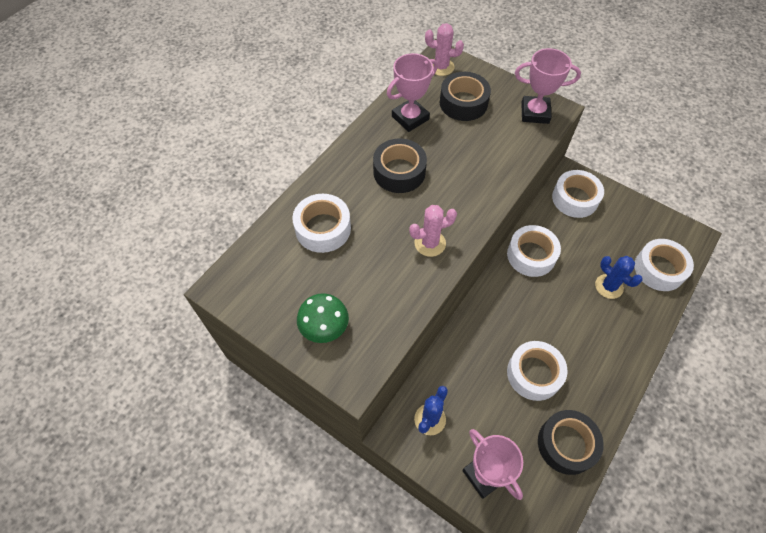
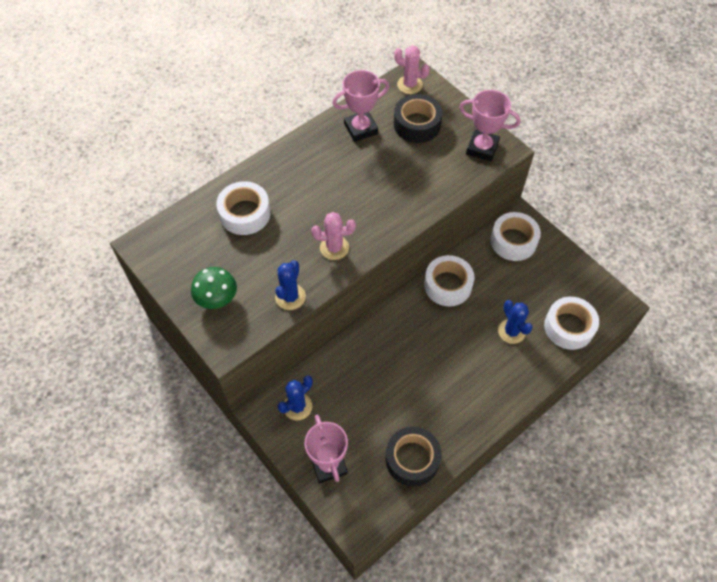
camera: 15 degrees right, 0 degrees up
black tape [373,138,427,193] -> none
white tape [507,341,568,401] -> none
none -> blue cactus [275,260,306,310]

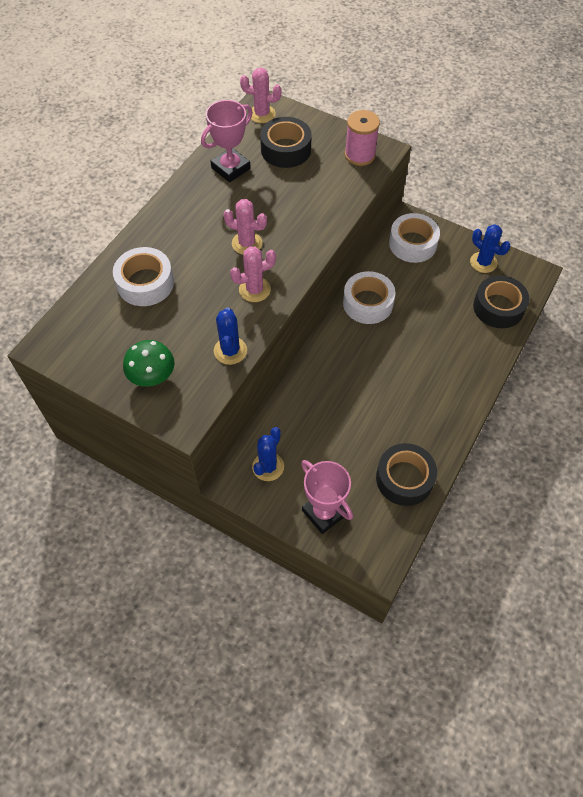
camera: 20 degrees left, 0 degrees up
pink trophy [459,90,520,161] -> pink spool [345,110,380,166]
blue cactus [498,300,533,344] -> blue cactus moved to [470,224,510,273]
white tape [544,297,599,350] -> black tape [473,275,529,328]
none -> pink cactus [223,199,267,255]

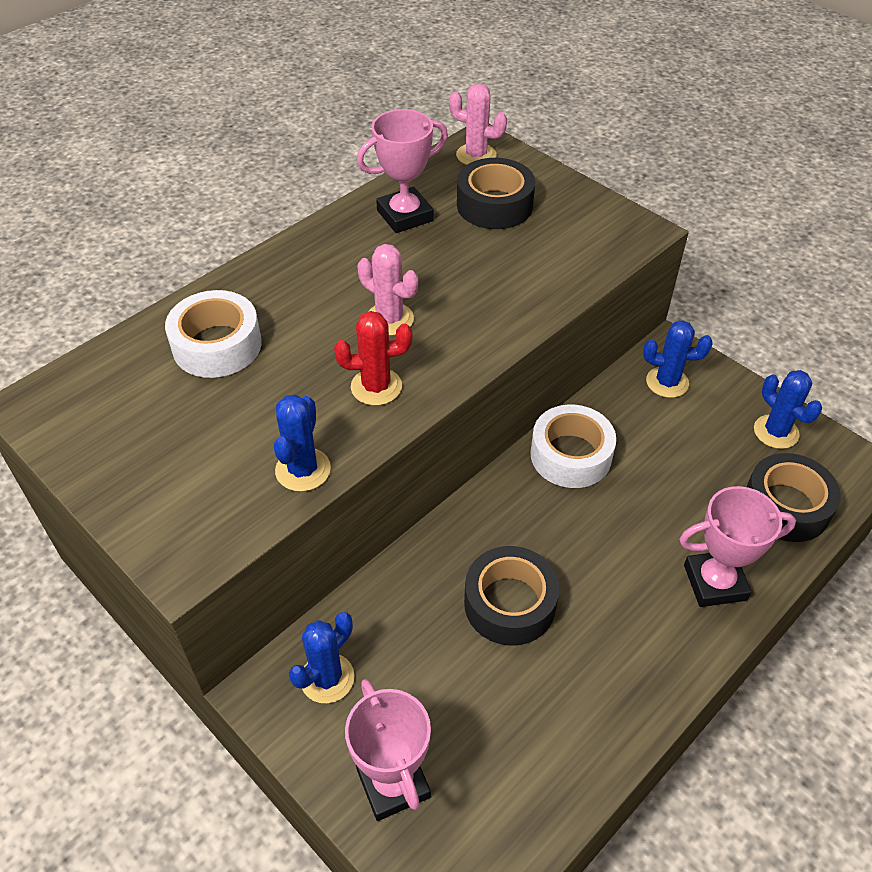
camera: 15 degrees right, 10 degrees down
green mushroom [123,340,175,387] -> none
pink cactus [230,247,276,302] -> red cactus [334,311,412,405]
pink spool [345,110,380,166] -> none
black tape [376,443,437,506] -> black tape moved to [464,546,559,646]
white tape [389,213,440,263] -> blue cactus [643,320,713,398]
none -> pink trophy [679,486,796,607]

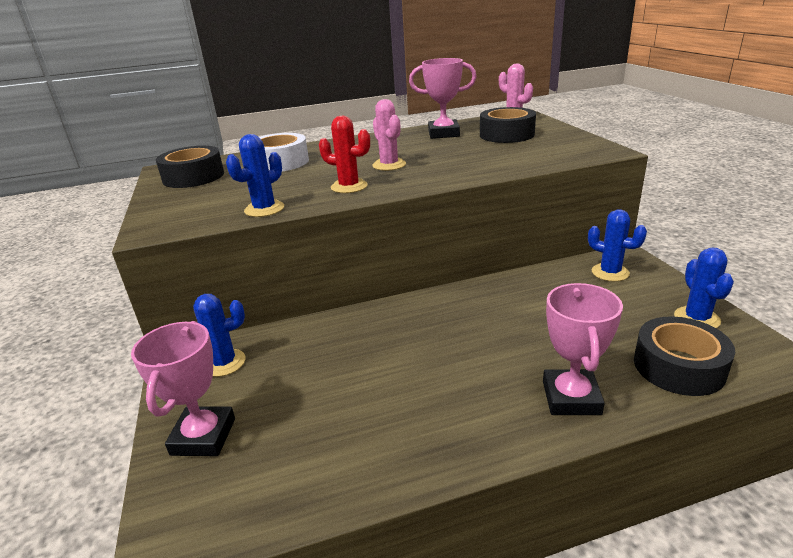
camera: 30 degrees right, 20 degrees down
black tape [464,546,559,646] -> black tape moved to [156,146,224,188]
white tape [530,405,616,488] -> none
pink trophy [679,486,796,607] -> pink trophy turned 75 degrees clockwise [543,283,623,415]

